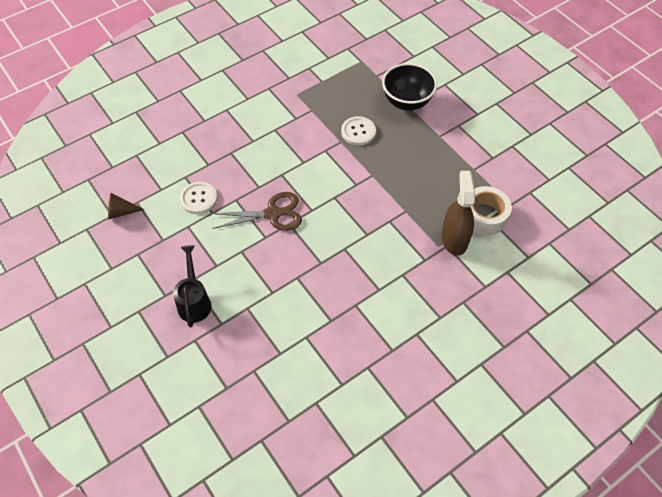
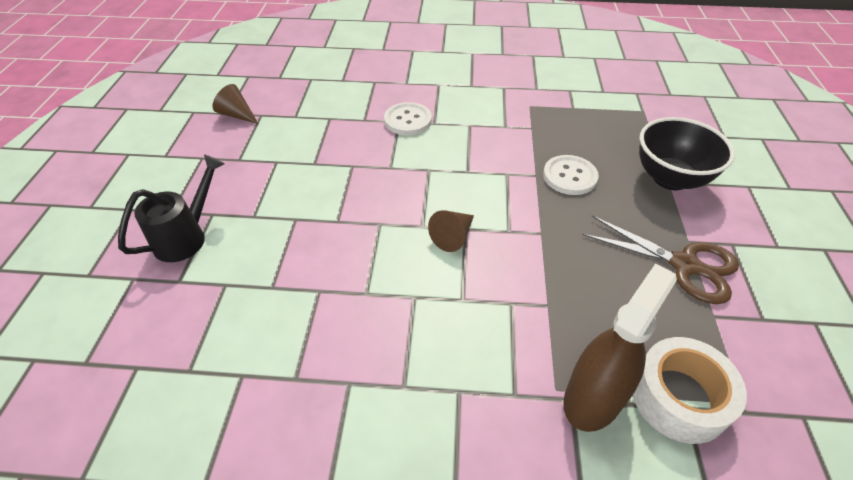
camera: 40 degrees right, 10 degrees down
white button [180,182,217,214] -> white button moved to [384,102,432,135]
brown scissors [211,192,302,231] -> brown scissors moved to [582,216,739,304]
none -> brown cone [428,210,474,252]

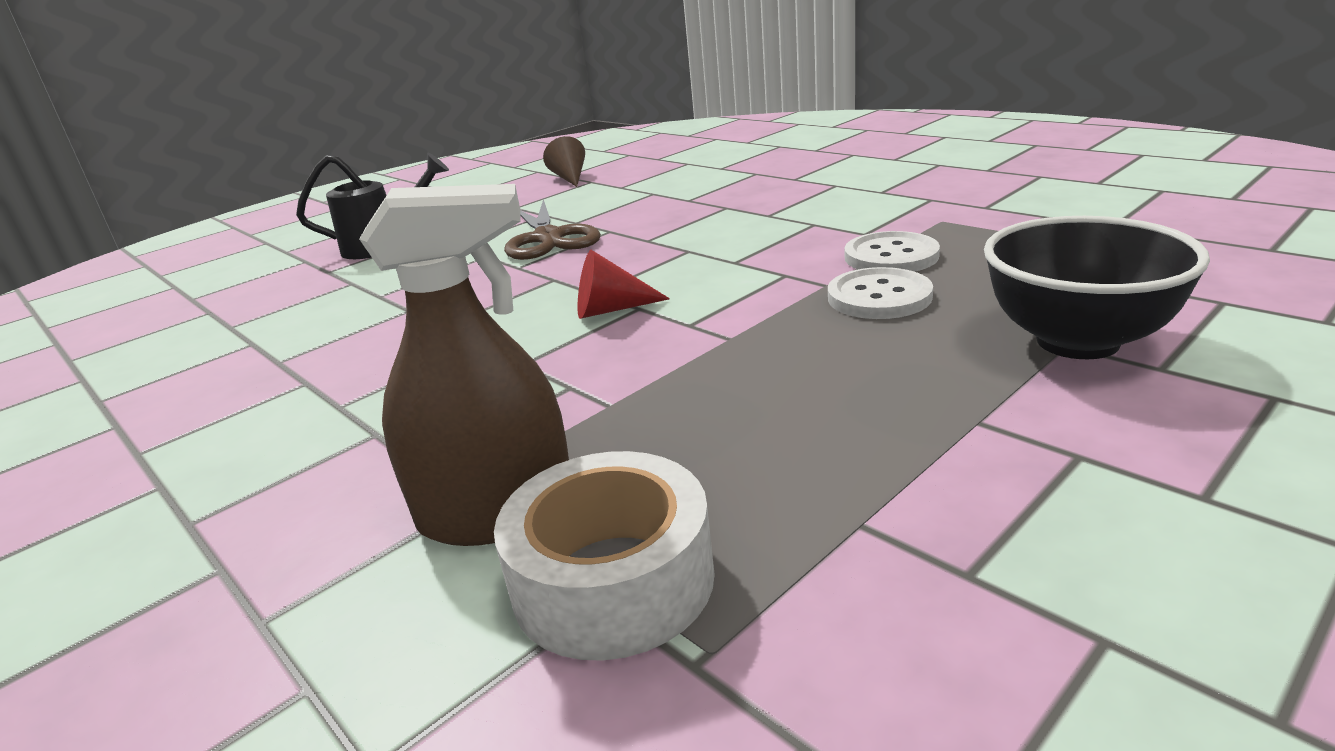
camera: 45 degrees right, 20 degrees down
white button [384,102,432,135] -> white button moved to [845,231,940,272]
brown cone [428,210,474,252] -> red cone [577,250,670,319]
brown scissors [582,216,739,304] -> brown scissors moved to [504,199,601,260]

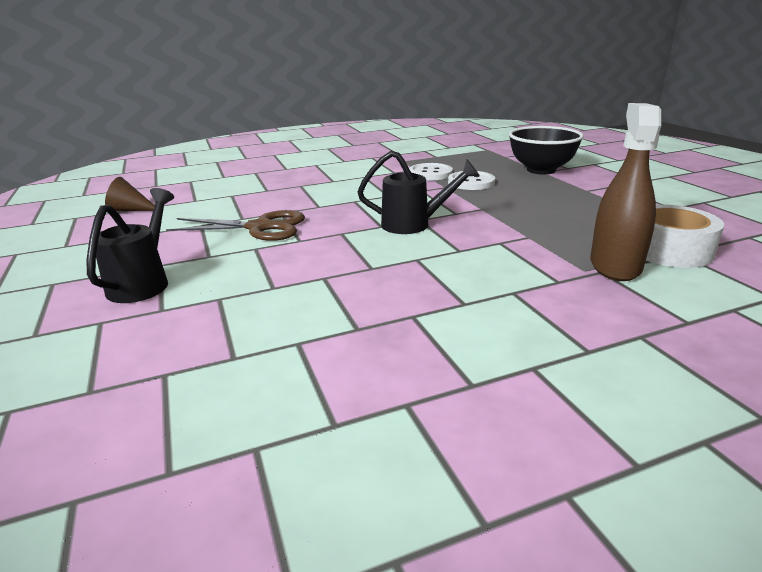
camera: 70 degrees left, 0 degrees up
red cone [577,250,670,319] -> black watering can [357,151,480,234]

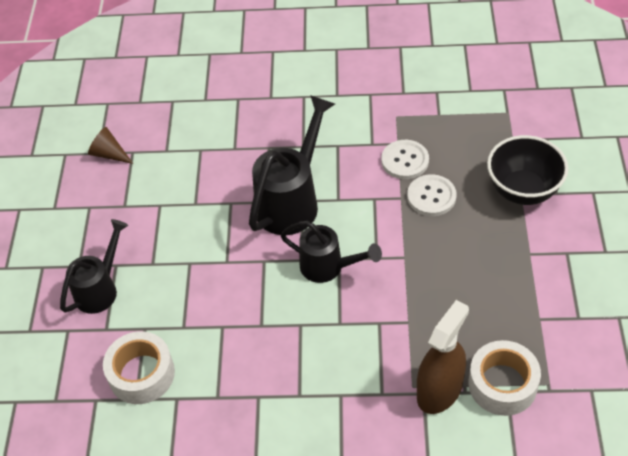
camera: 25 degrees right, 25 degrees up
brown scissors [166,210,305,241] -> none
none -> white tape [103,331,175,404]
none -> black watering can [249,95,335,235]

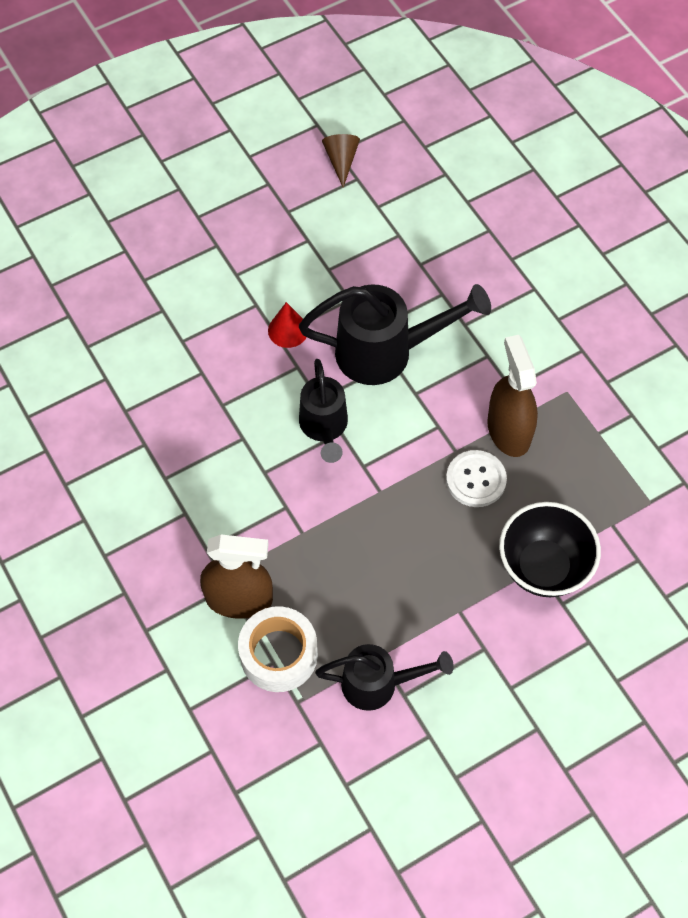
camera: 55 degrees right, 10 degrees up
black watering can [60,219,128,314] -> black watering can moved to [315,644,454,711]
white tape [103,331,175,404] -> none
white button [381,140,429,179] -> brown spray bottle [487,335,538,457]
none -> red cone [268,302,306,348]

